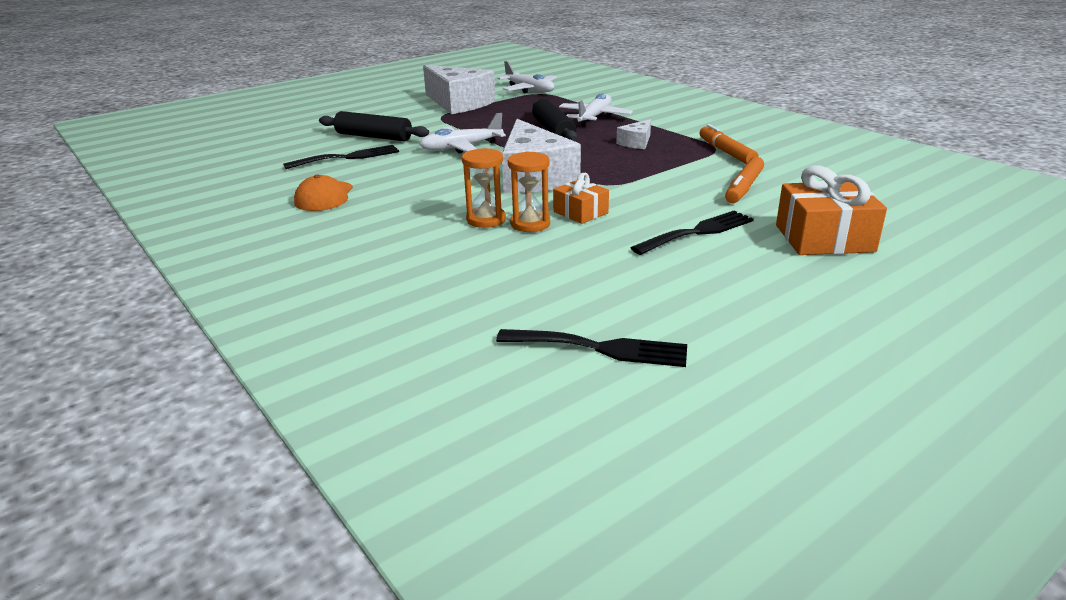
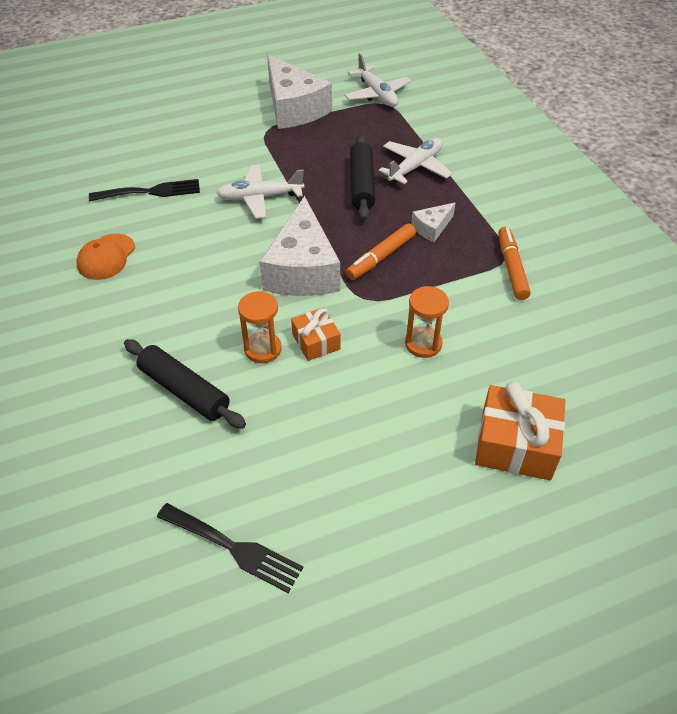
camera: 15 degrees right, 20 degrees up
black rolling pin [319,111,429,141] -> black rolling pin moved to [124,339,246,429]
orange hourglass [462,148,506,228] -> orange hourglass moved to [405,286,449,358]
black fork [631,210,754,255] -> none
orange marker [725,157,764,203] -> orange marker moved to [346,223,416,280]

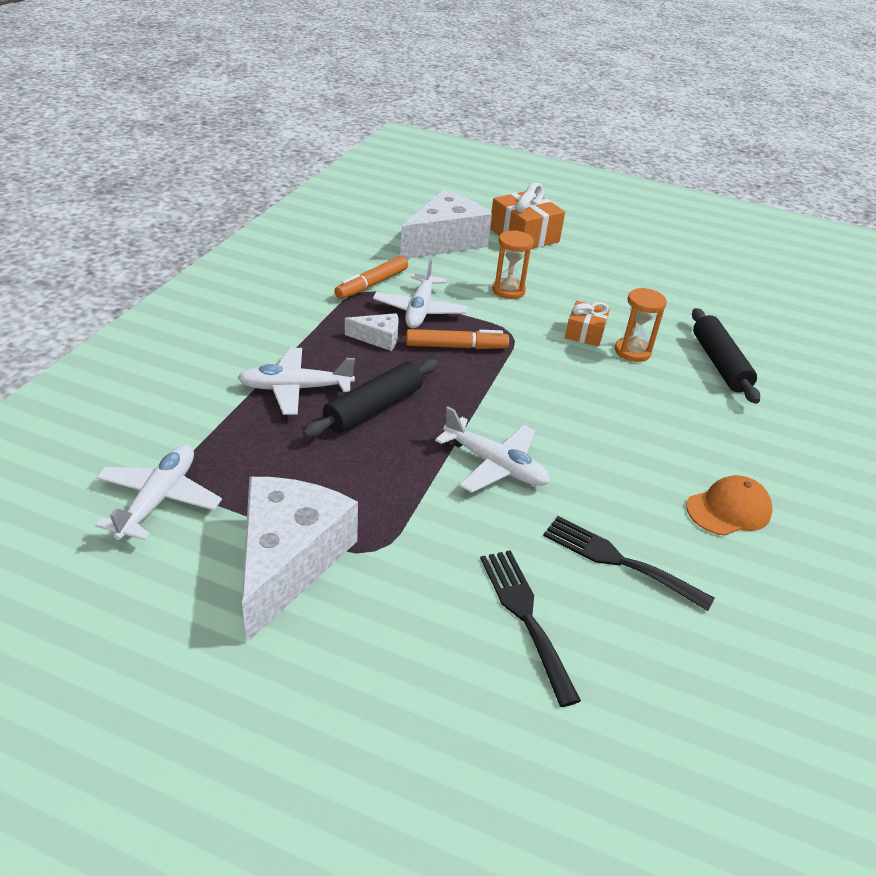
camera: 140 degrees left, 10 degrees down
black fork [157,503,303,593] -> black fork moved to [480,550,581,707]
white cheese [260,196,340,296] -> white cheese moved to [400,190,492,259]
none -> white plane [373,258,468,328]

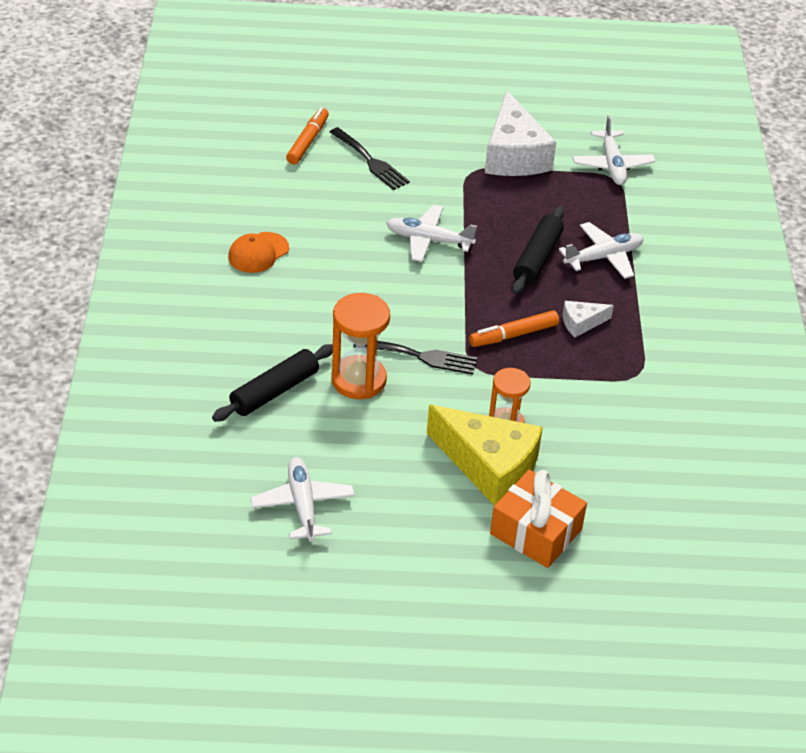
camera: 160 degrees right, 5 degrees up
orange marker [334,256,408,299] -> orange marker moved to [286,108,329,164]
white plane [373,258,468,328] -> white plane moved to [250,457,355,542]
white cheese [400,190,492,259] -> none
black fork [543,516,715,611] -> black fork moved to [353,341,477,375]
orange gift [565,301,610,346] -> none
orange hourglass [615,288,667,362] -> orange hourglass [332,293,390,399], size x1.53
black rolling pin [692,308,760,404] -> black rolling pin turned 75 degrees clockwise [212,344,333,422]
none -> yellow cheese [427,405,543,506]

